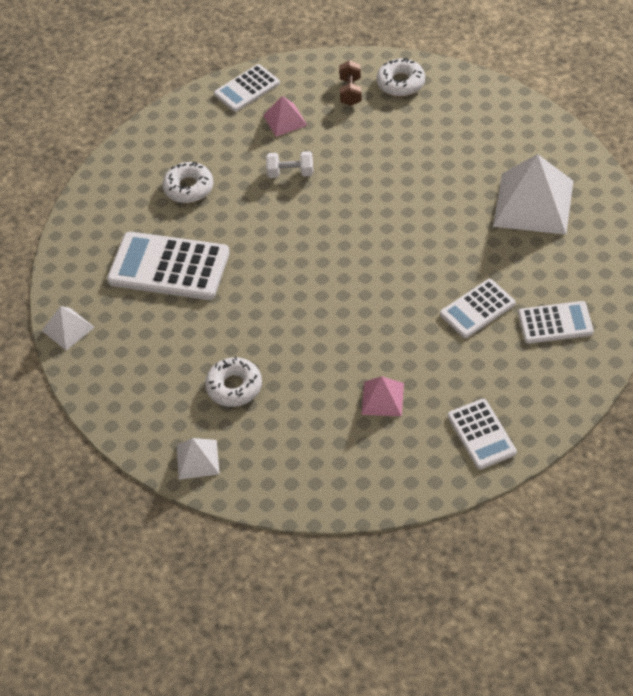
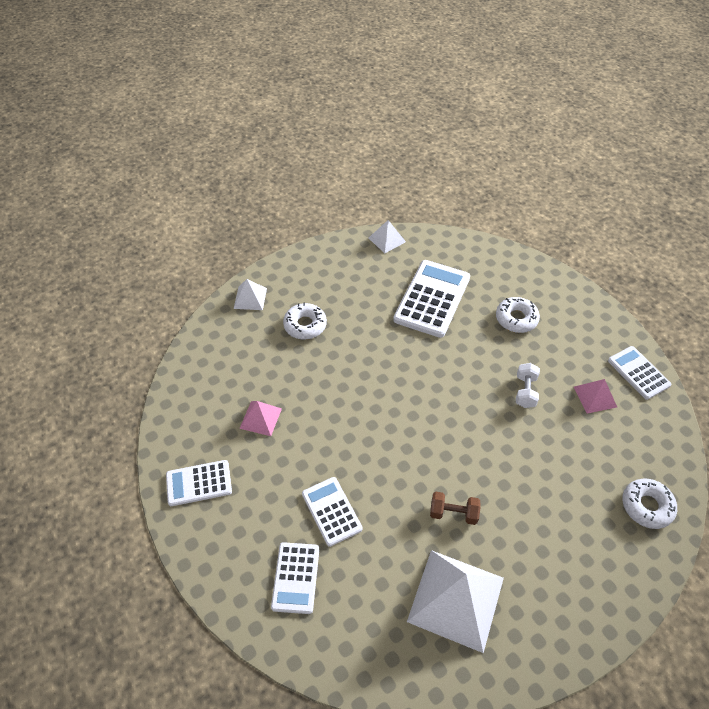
camera: 95 degrees right, 0 degrees up
brown dumbbell [339,60,362,106] -> brown dumbbell moved to [430,492,481,525]

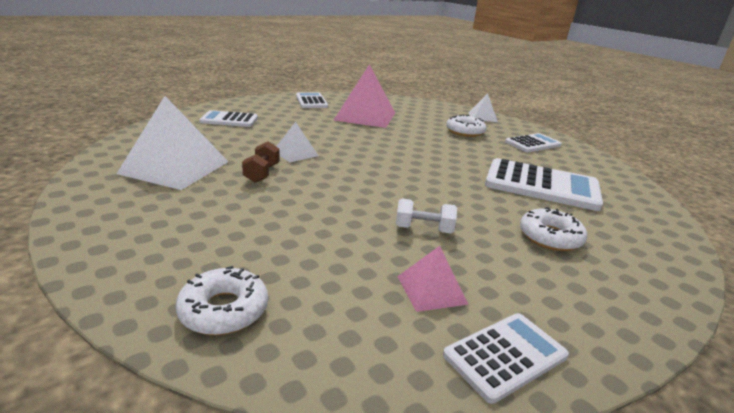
camera: 85 degrees right, 25 degrees down
pink pyramid [239,401,282,436] -> pink pyramid [334,64,395,128], size x1.97
white calculator [302,477,362,547] -> white calculator moved to [505,133,562,152]
white pyramid [369,220,406,253] -> white pyramid moved to [276,122,319,162]

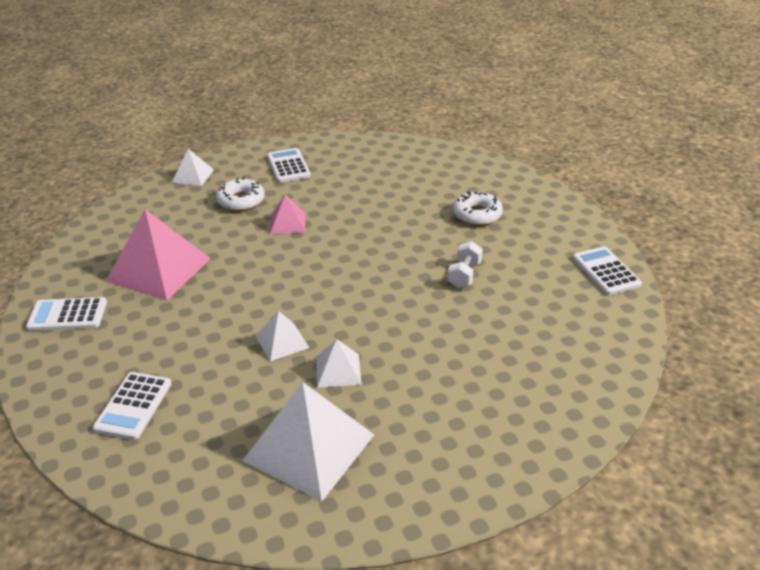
camera: 75 degrees left, 10 degrees up
white donut [176,266,268,335] -> none
brown dumbbell [242,141,280,183] -> white pyramid [316,339,361,388]
pink pyramid [397,246,468,312] -> pink pyramid moved to [270,195,306,234]
white calculator [485,158,603,211] -> none

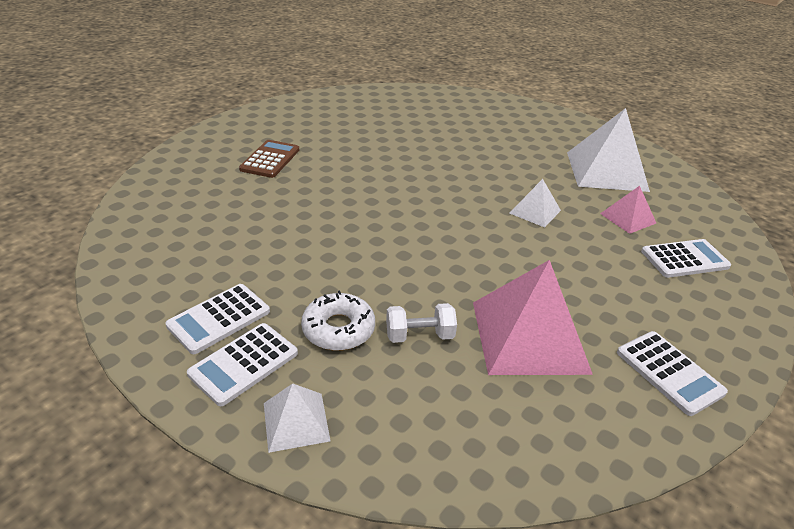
camera: 120 degrees left, 0 degrees up
pink pyramid [270,195,306,234] -> pink pyramid moved to [600,186,656,234]
white pyramid [316,339,361,388] -> none
white dumbbell [447,241,483,288] -> white dumbbell moved to [386,303,457,343]
white donut [453,191,503,226] -> brown calculator [239,140,299,178]
white calculator [572,246,642,295] -> white calculator moved to [187,323,298,406]

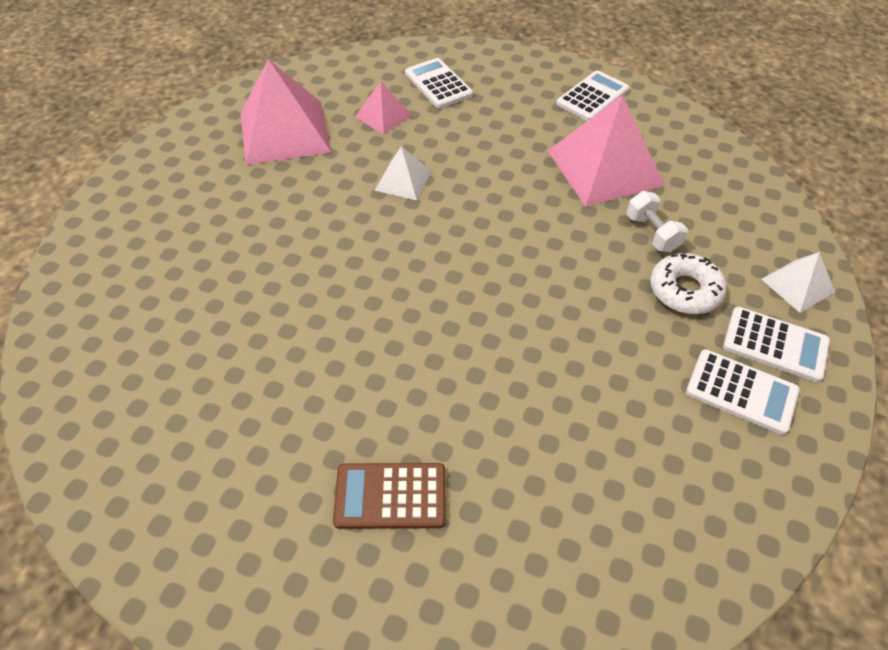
camera: 105 degrees left, 15 degrees up
white pyramid [567,108,650,192] -> pink pyramid [241,59,331,165]

